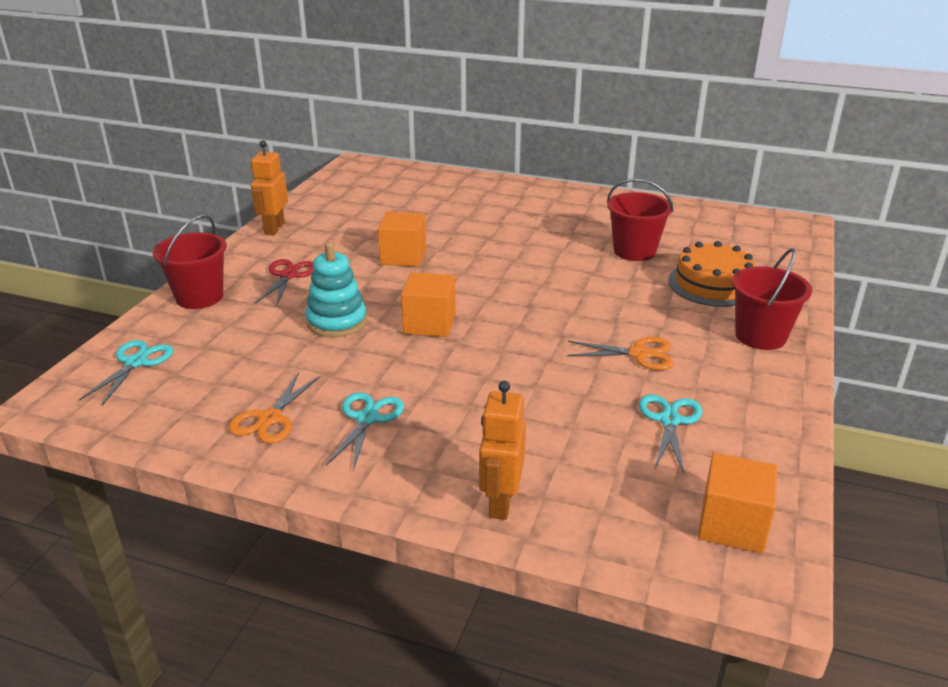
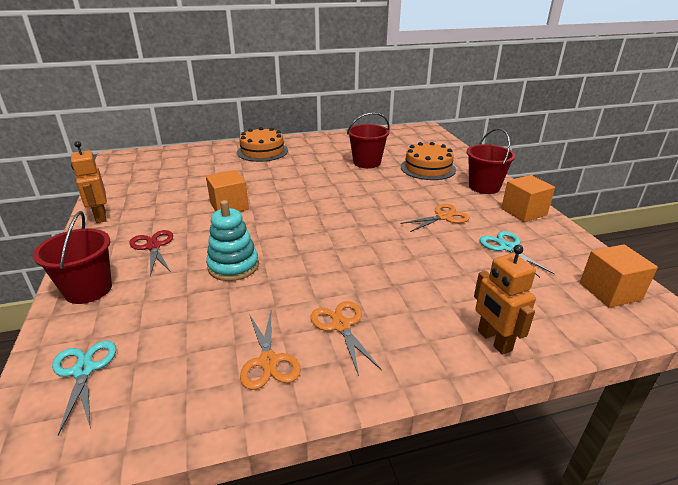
camera: 35 degrees left, 0 degrees up
turquoise scissors [326,392,404,471] -> orange scissors [310,301,382,376]
orange cube [401,272,456,337] -> orange cube moved to [501,175,555,222]
none -> orange cake [237,127,288,162]

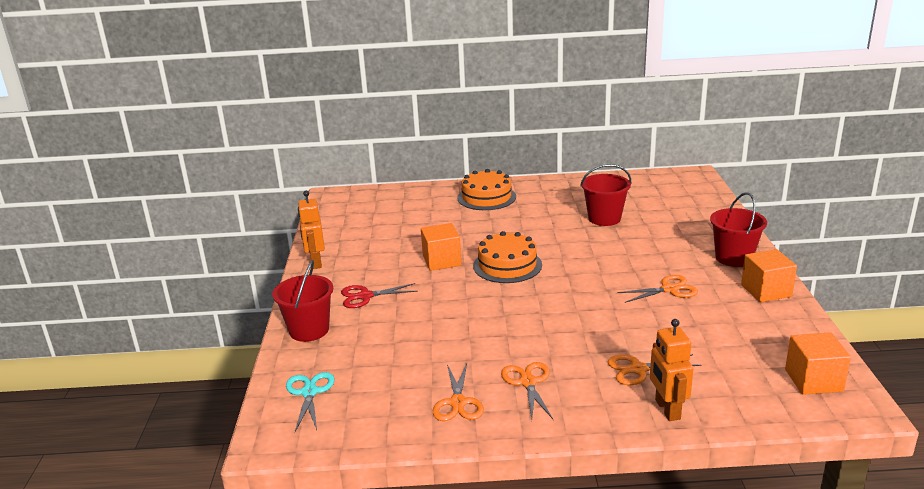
camera: 15 degrees right, 5 degrees down
red scissors [129,230,173,276] -> red scissors turned 90 degrees counterclockwise [341,283,418,308]
turquoise stacking toy [206,200,259,281] -> none
orange cake [401,142,456,180] -> orange cake moved to [473,231,542,283]
turquoise scissors [480,231,555,278] -> none
none -> orange scissors [608,354,701,385]

